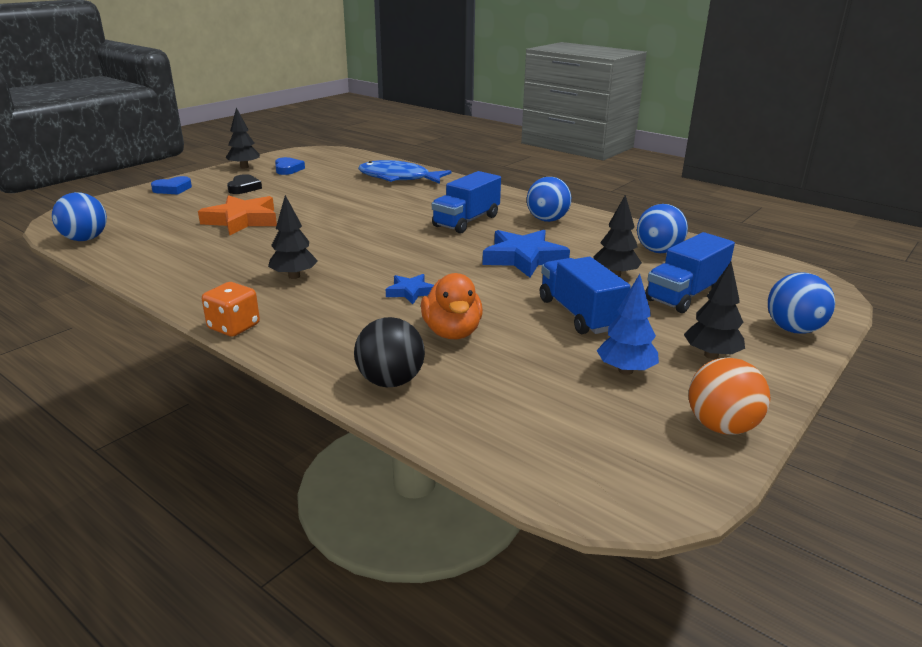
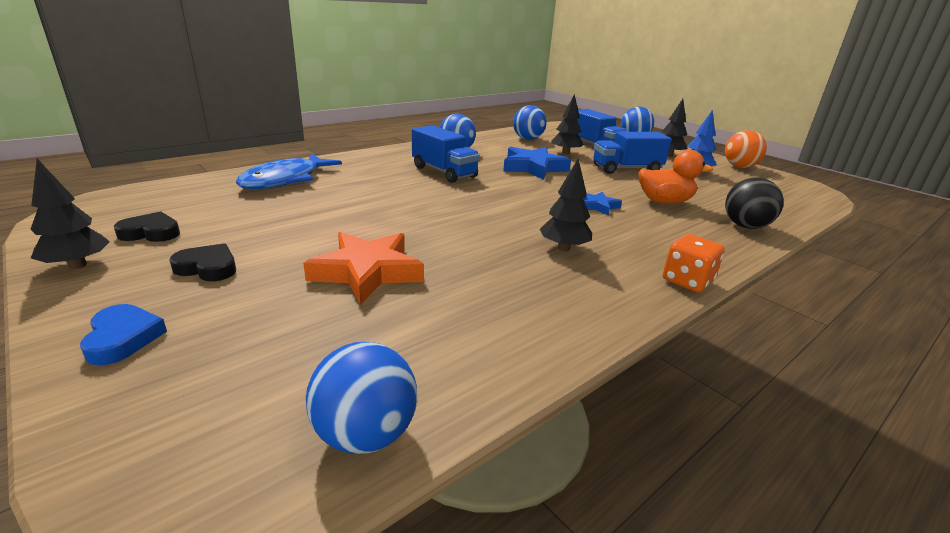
camera: 80 degrees left, 0 degrees up
blue heart [275,157,305,175] -> black heart [114,211,180,242]

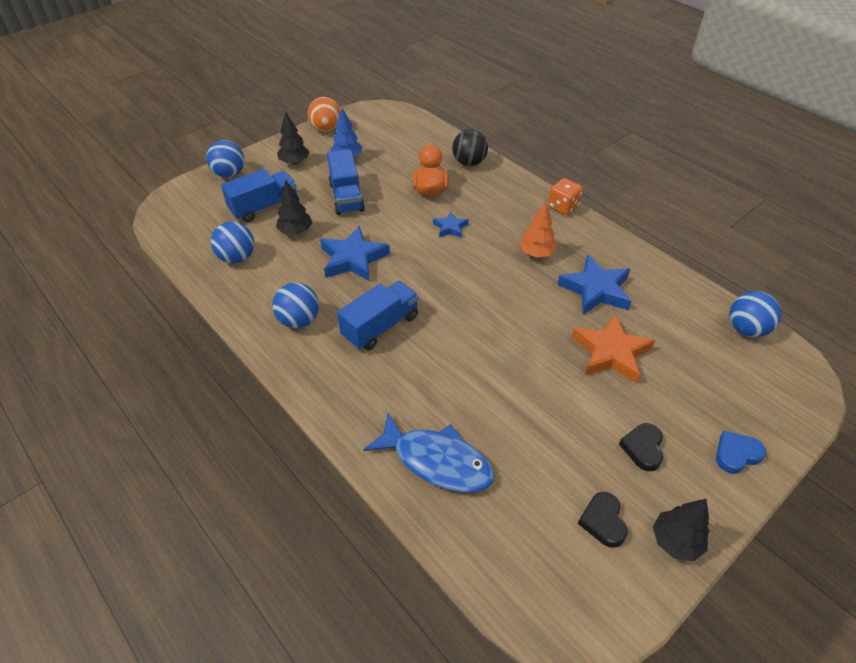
camera: 90 degrees left, 20 degrees up
black tree [540,159,592,251] -> orange tree [519,201,557,257]
none -> blue star [557,255,631,315]

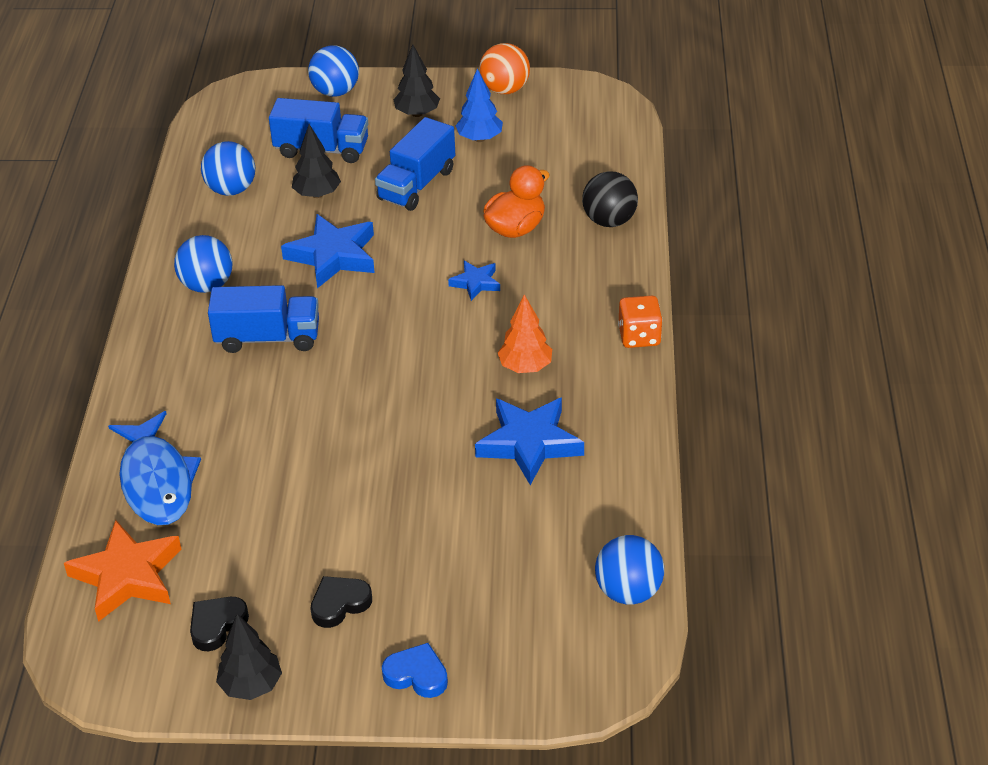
camera: 45 degrees right, 5 degrees down
orange star [572,314,655,384] -> orange star moved to [64,520,181,622]

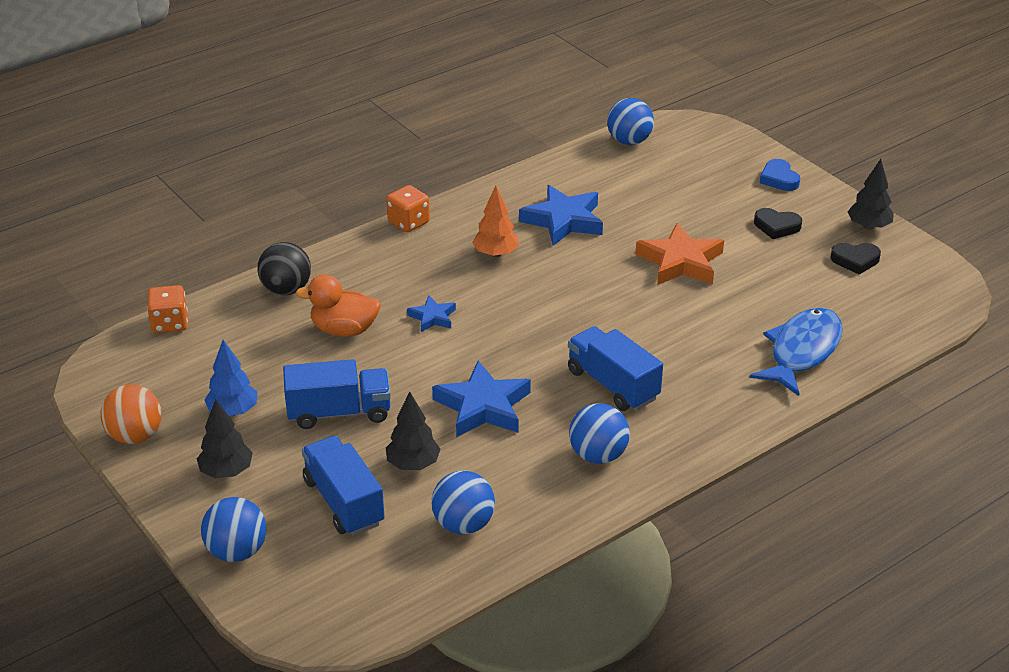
camera: 130 degrees left, 5 degrees down
orange star [64,520,181,622] -> orange star moved to [635,223,724,285]
none -> orange dice [147,285,188,333]

